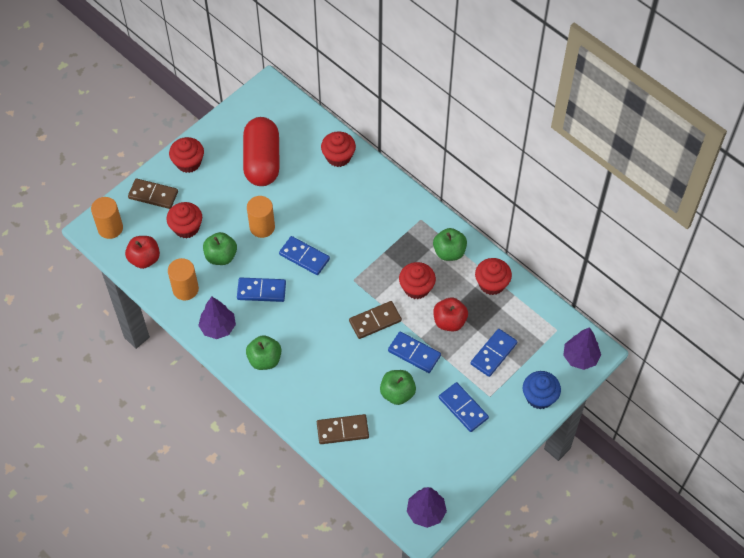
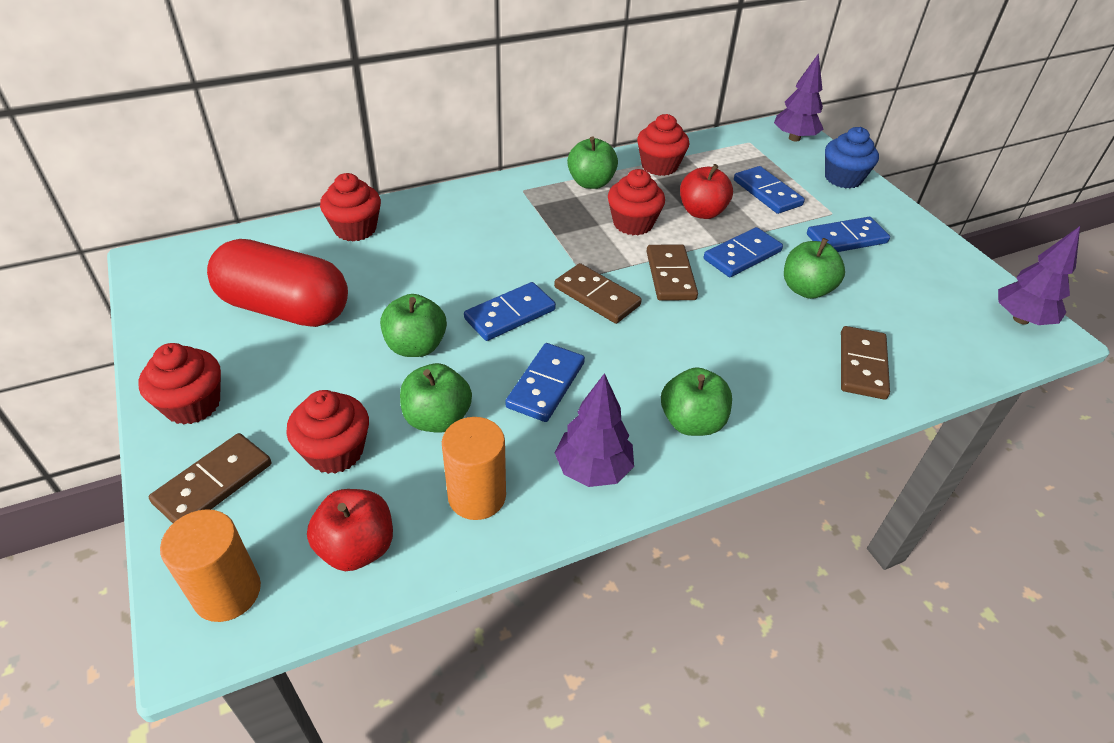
camera: 70 degrees left, 15 degrees down
orange cylinder [247,196,275,238] -> green apple [380,294,447,357]
none -> brown domino [554,263,642,324]

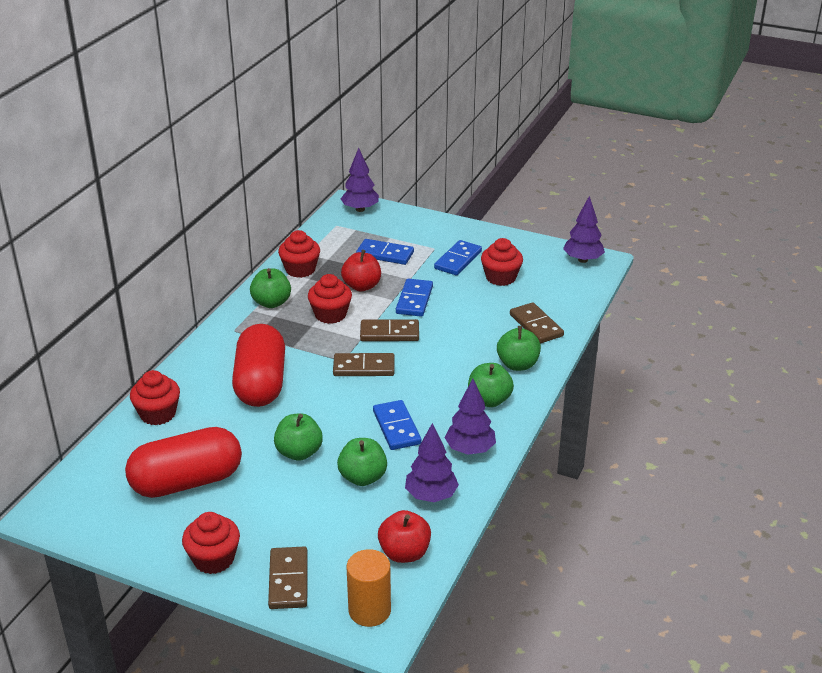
camera: 40 degrees left, 10 degrees down
red cupcake [286,390,369,474] -> red cupcake moved to [481,238,523,286]
orange cylinder [442,417,506,520] -> purple tree [405,423,459,502]
blue domino [464,282,556,341] -> none
brown domino [646,244,698,301] -> brown domino turned 45 degrees counterclockwise [360,319,419,341]
green apple [784,238,845,299] -> green apple moved to [497,326,541,371]
blue cupcake [825,127,879,189] -> none
none -> red capsule [232,324,285,407]

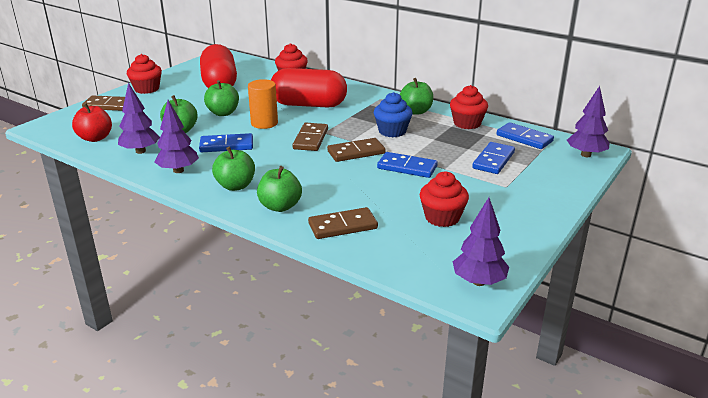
camera: 100 degrees right, 5 degrees down
red cupcake [308,274,352,324] -> blue cupcake [374,92,412,137]
red apple [341,250,381,291] -> none
orange cylinder [347,549,391,627] -> orange cylinder moved to [248,79,278,129]
brown domino [360,319,419,341] -> brown domino turned 60 degrees clockwise [327,138,385,162]
blue domino [434,240,482,275] -> blue domino moved to [496,122,554,149]

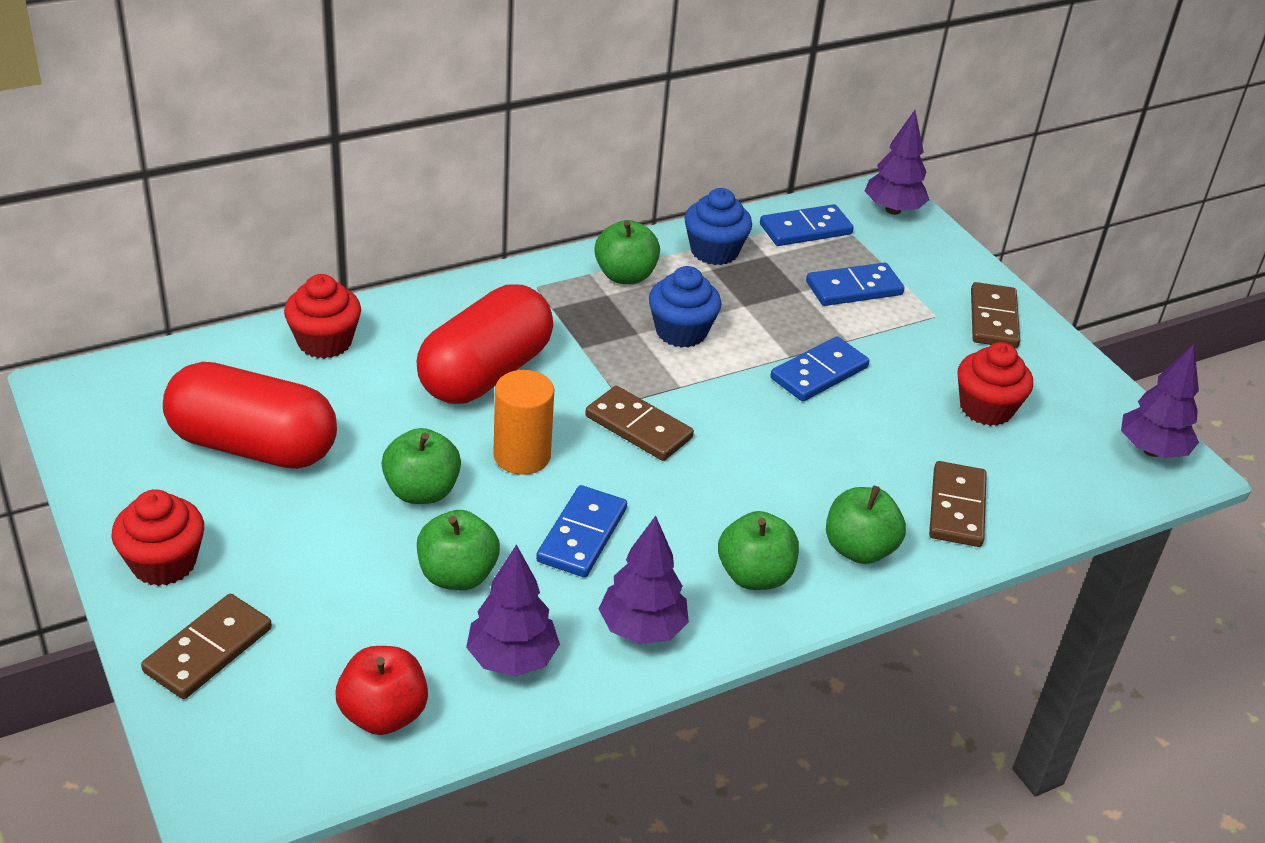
camera: 65 degrees left, 10 degrees up
brown domino [327,138,385,162] -> brown domino moved to [971,282,1020,348]
red cupcake [450,85,488,129] -> blue cupcake [684,188,752,265]
blue domino [472,142,515,174] -> blue domino turned 75 degrees counterclockwise [806,263,905,306]

